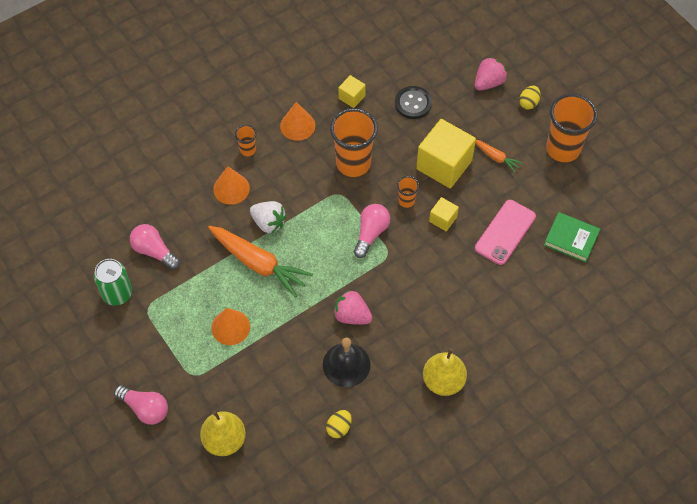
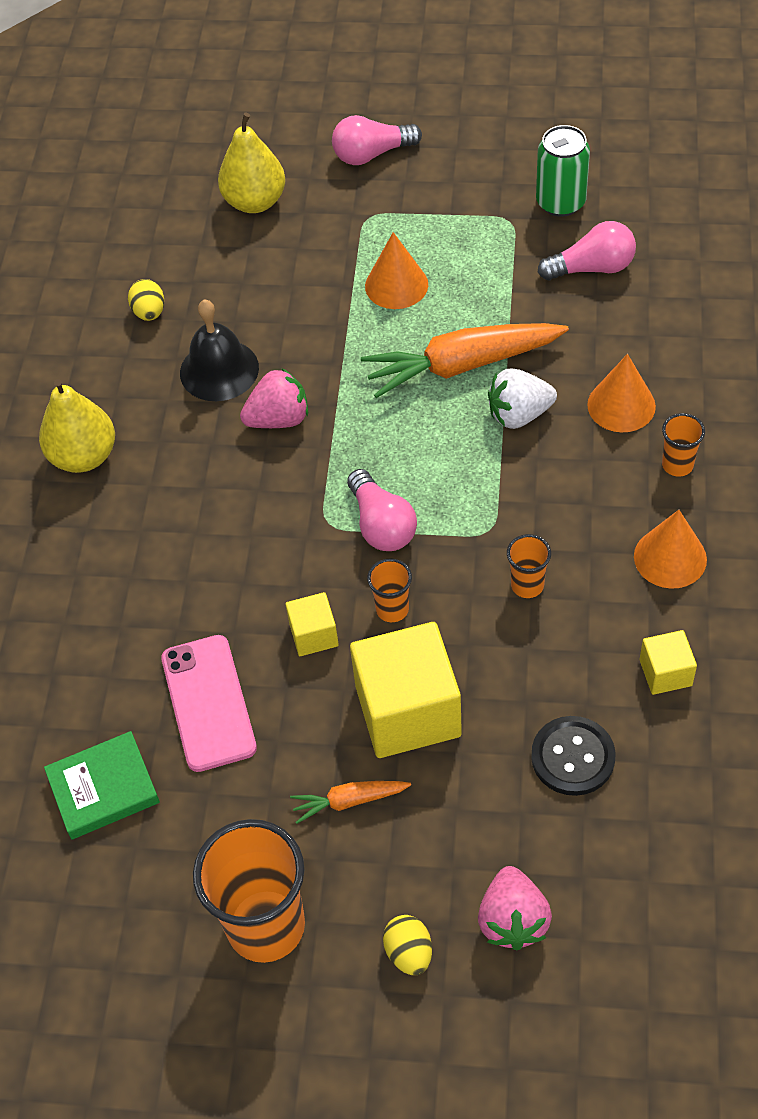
camera: 135 degrees right, 5 degrees down
orange cup [330,108,378,177] -> orange cup [507,534,551,598], size x0.47

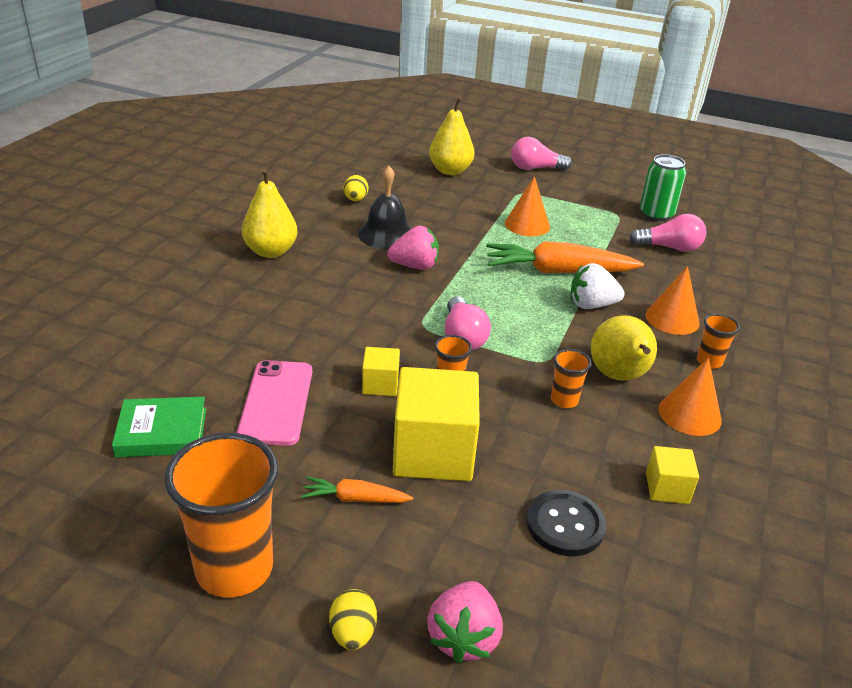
camera: 10 degrees right, 20 degrees down
none -> yellow pear [591,315,657,381]

